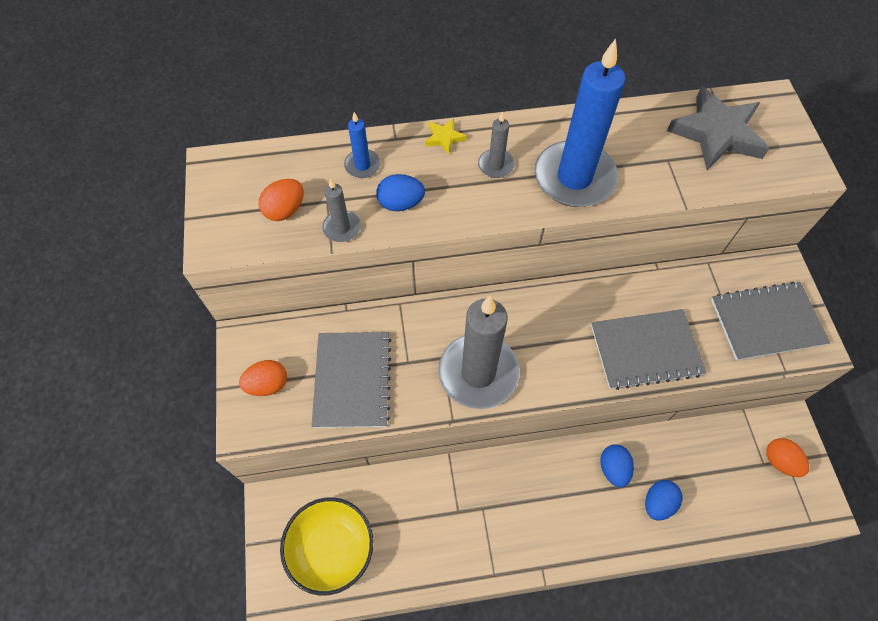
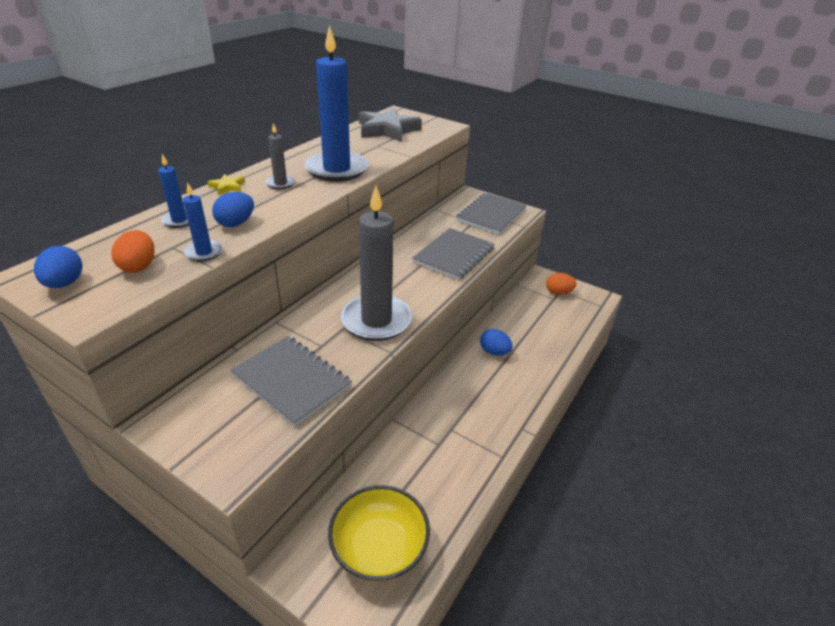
camera: 50 degrees left, 25 degrees down
orange egg [239,360,287,396] -> none
grey candle [322,178,361,242] -> blue candle [183,183,223,262]
blue egg [645,480,683,521] -> blue egg moved to [34,246,82,288]

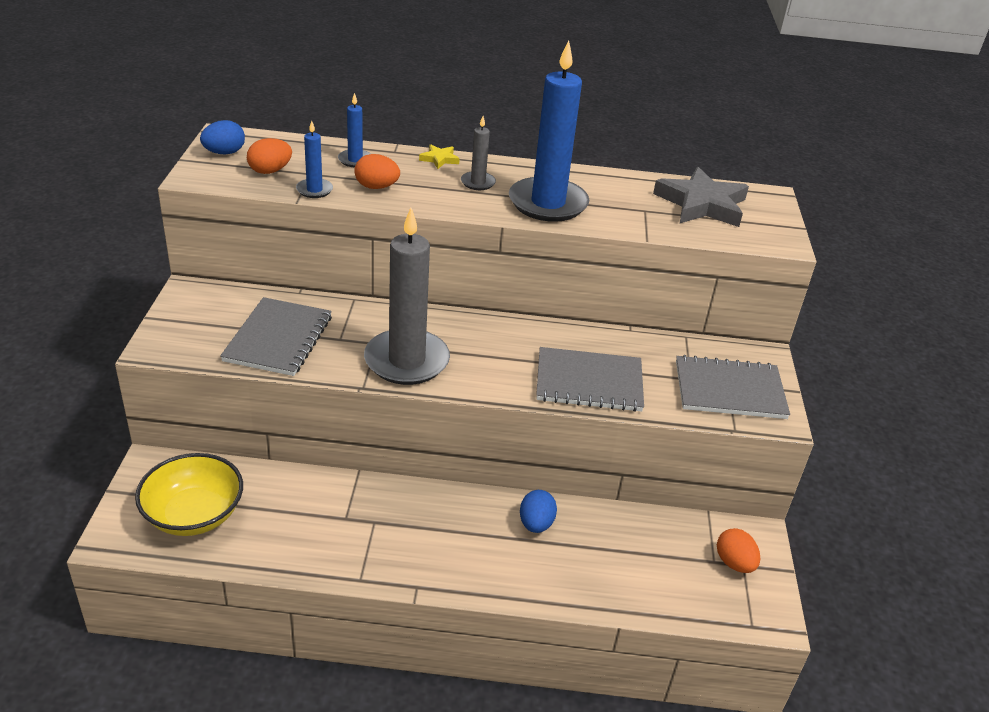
camera: 60 degrees right, 0 degrees up
blue egg [212,192,254,227] -> orange egg [354,154,400,189]

